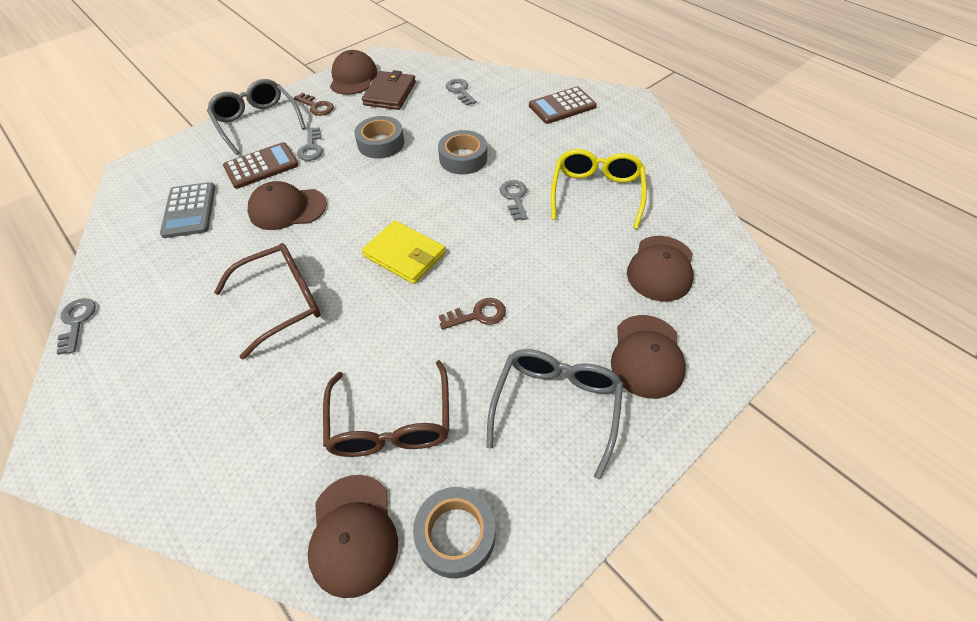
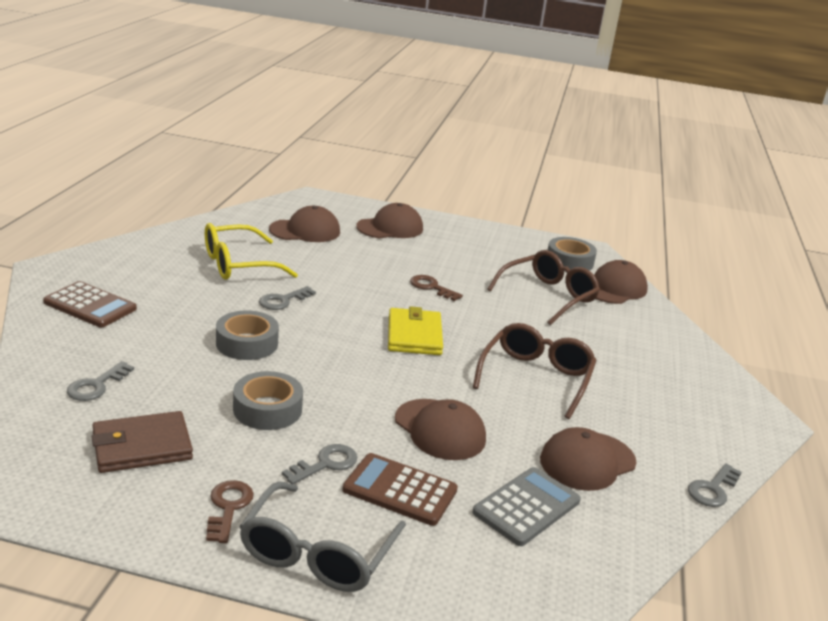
camera: 130 degrees left, 25 degrees down
brown glasses [214,243,321,360] -> brown glasses turned 90 degrees clockwise [473,323,597,419]
brown cap [330,50,377,95] -> brown cap moved to [540,427,637,491]
grey glasses [486,349,623,480] -> none

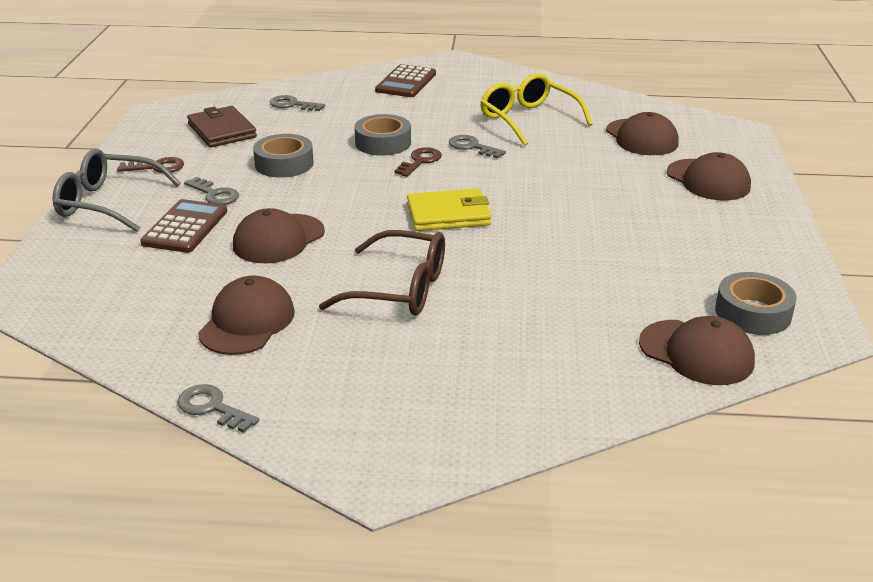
camera: 85 degrees right, 5 degrees up
brown key [410,275,463,301] -> brown key moved to [394,147,442,177]
grey calculator [472,467,581,546] -> none
brown glasses [487,250,600,325] -> none
brown cap [540,427,637,491] -> brown cap turned 60 degrees clockwise [198,276,295,355]

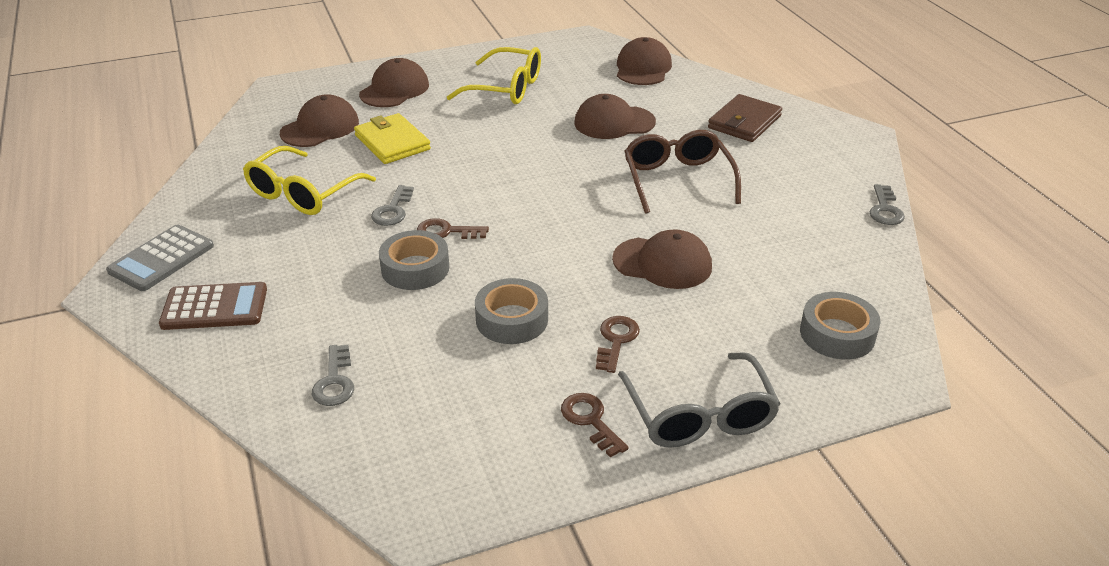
camera: 115 degrees left, 5 degrees up
brown calculator [140,199,227,253] -> none
grey key [184,177,239,205] -> brown key [596,316,640,373]
brown wallet [187,106,257,148] -> brown wallet moved to [708,94,782,142]
brown cap [198,276,295,355] -> brown cap moved to [574,94,656,139]
yellow wallet [407,189,491,231] -> yellow wallet moved to [354,113,431,164]
grey tape [715,272,797,335] -> grey tape moved to [800,292,881,360]
none -> grey calculator [106,224,214,291]
none -> yellow glasses [447,47,541,104]

